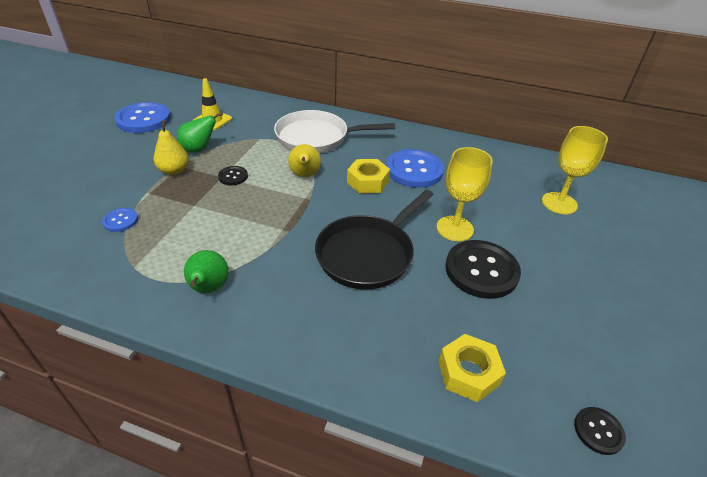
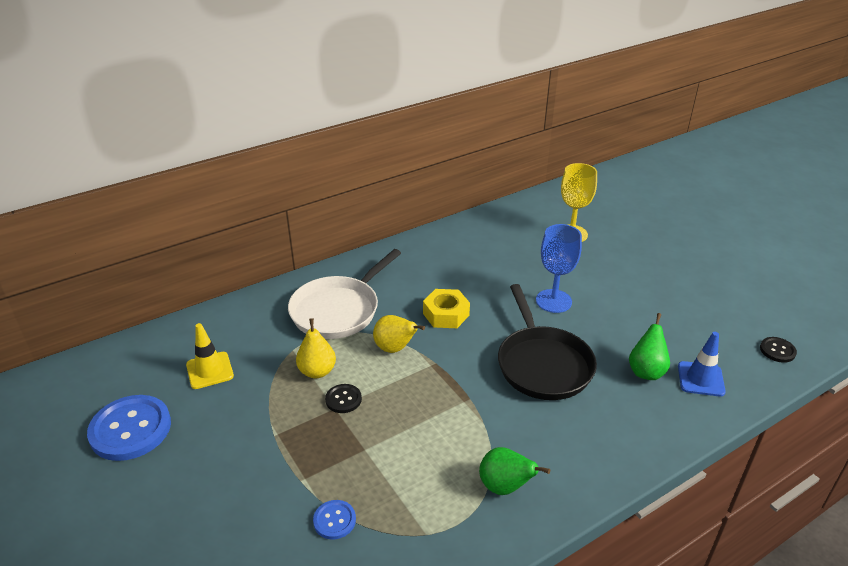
camera: 50 degrees left, 5 degrees down
yellow pear [154,120,189,175] -> yellow pear moved to [296,318,336,378]
green pear [177,112,223,153] -> green pear moved to [629,313,670,380]
blue button [386,149,444,188] -> none
yellow goblet [437,147,493,241] -> blue goblet [536,224,582,313]
yellow nut [439,334,506,402] -> blue traffic cone [678,332,726,397]
black button [445,240,521,299] -> none

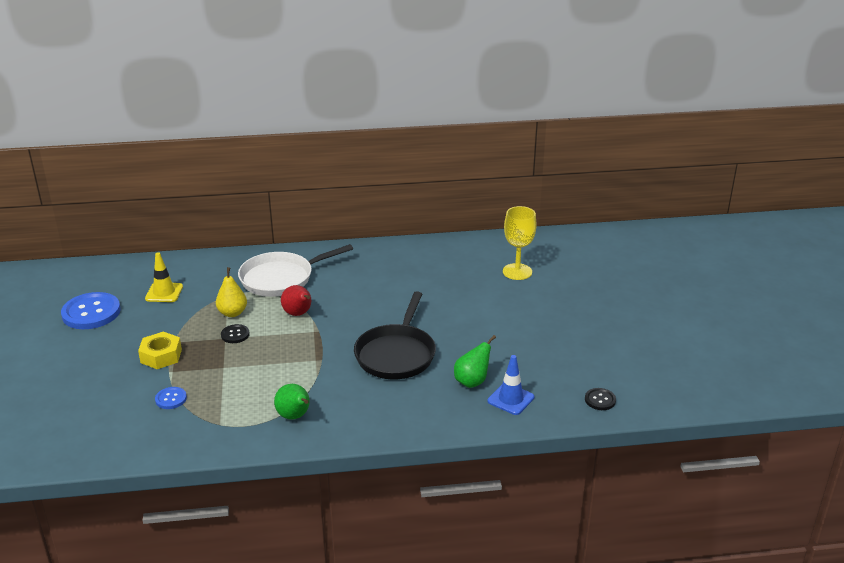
camera: 25 degrees right, 5 degrees down
yellow pear [373,315,425,353] -> red pear [281,285,311,316]
yellow nut [423,289,470,328] -> yellow nut moved to [138,332,182,369]
blue goblet [536,224,582,313] -> none

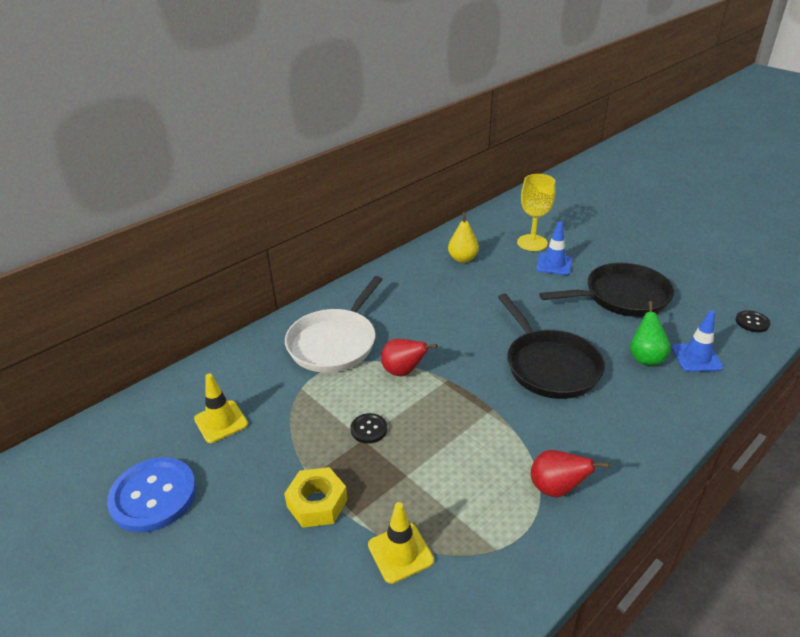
camera: 35 degrees left, 5 degrees up
blue button [155,387,187,409] -> yellow traffic cone [368,502,434,584]
yellow pear [216,267,247,317] -> yellow pear moved to [448,212,479,263]
green pear [274,384,310,420] -> red pear [531,450,610,497]
none -> blue traffic cone [536,221,572,275]
none -> black pan [539,263,674,317]

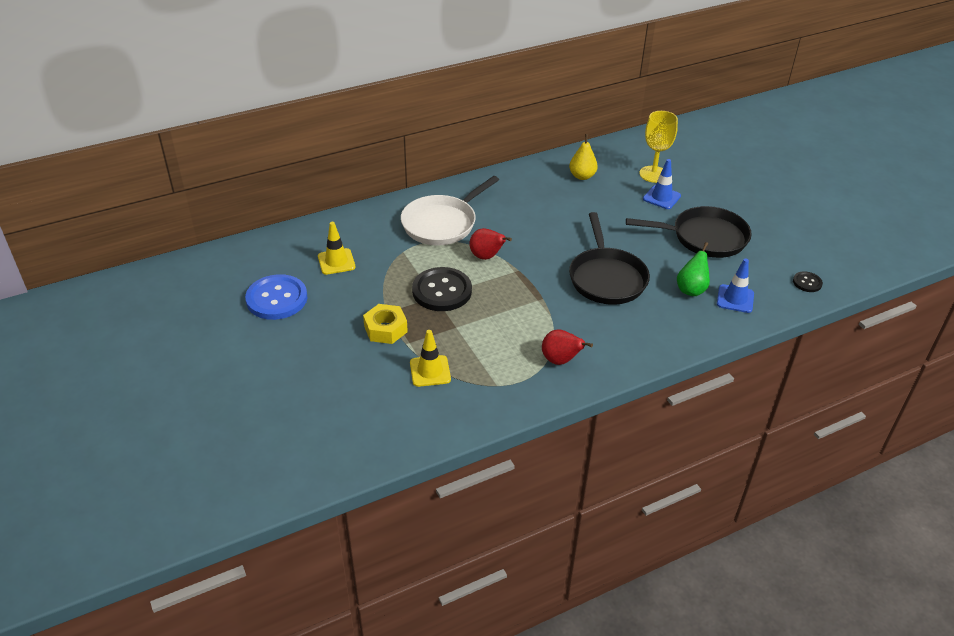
camera: 15 degrees right, 5 degrees up
black button [350,413,387,444] -> black button [412,267,472,311], size x2.07

